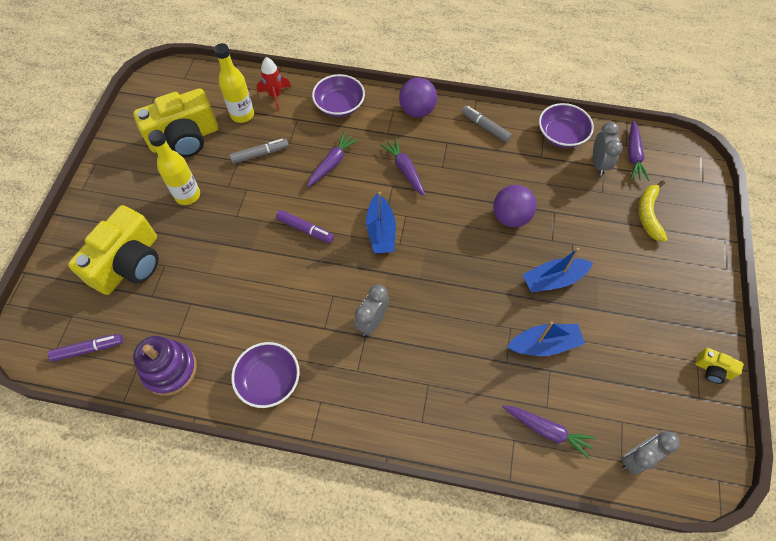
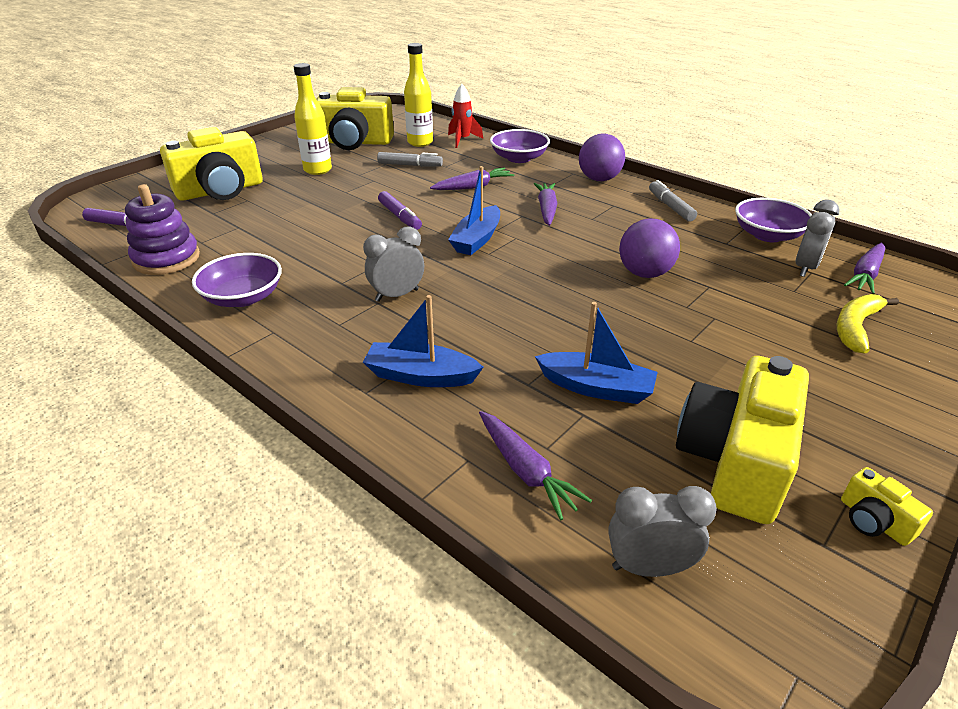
camera: 30 degrees right, 25 degrees down
blue boat [522,248,593,292] -> blue boat moved to [363,295,483,387]
none -> yellow camera [676,356,809,524]

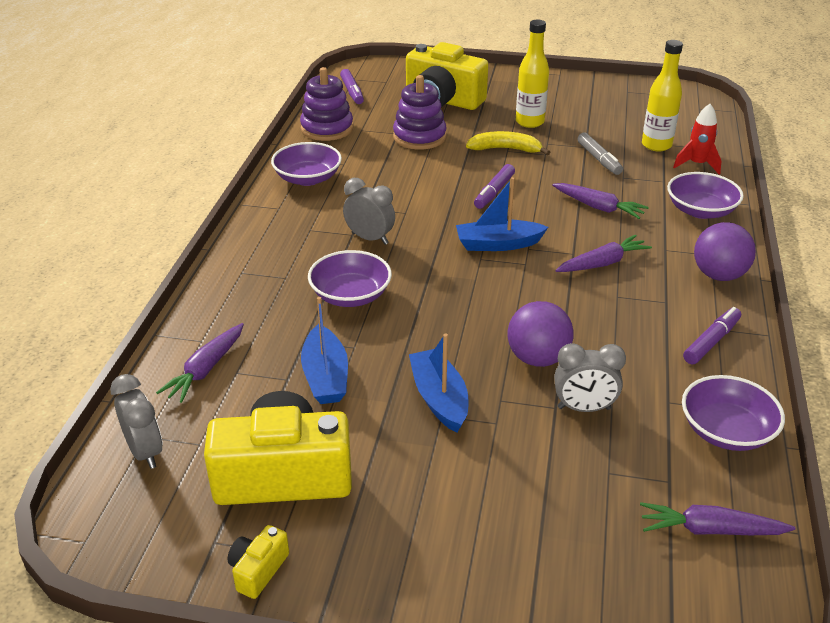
camera: 60 degrees right, 0 degrees up
yellow camera [316,87,394,150] -> none
blue boat [363,295,483,387] -> blue boat moved to [409,334,468,433]
grey marker [649,180,697,222] -> purple marker [683,307,741,364]
grey clock [796,199,840,277] -> grey clock moved to [554,343,626,412]
yellow banana [837,294,899,353] -> yellow banana moved to [466,131,550,155]
none -> purple bowl [308,250,392,307]
none -> purple stacking toy [393,75,447,150]

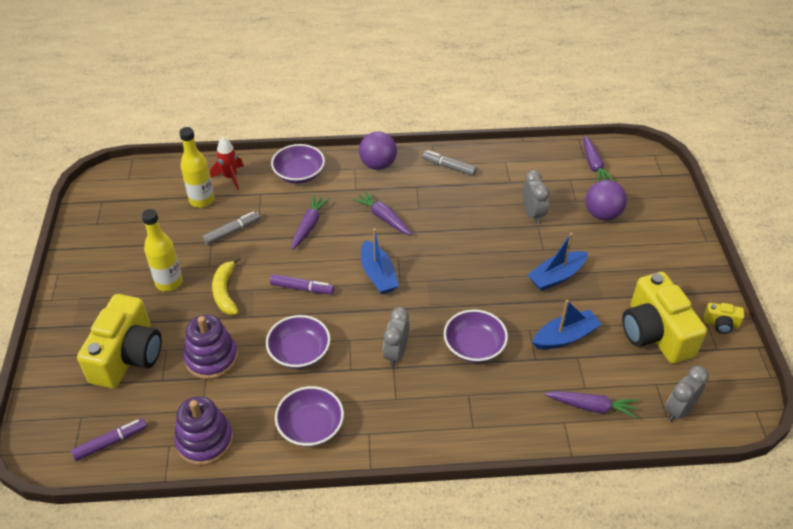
camera: 105 degrees left, 10 degrees up
purple ball [508,301,574,367] -> purple ball moved to [586,180,627,220]
purple bowl [682,375,785,451] -> purple bowl moved to [266,315,330,369]
purple marker [683,307,741,364] -> grey marker [422,150,477,176]

